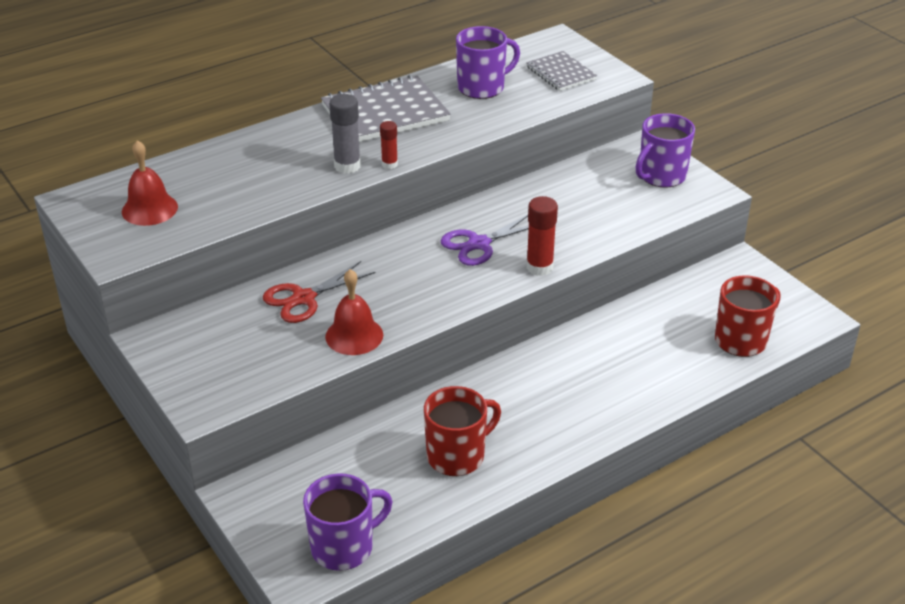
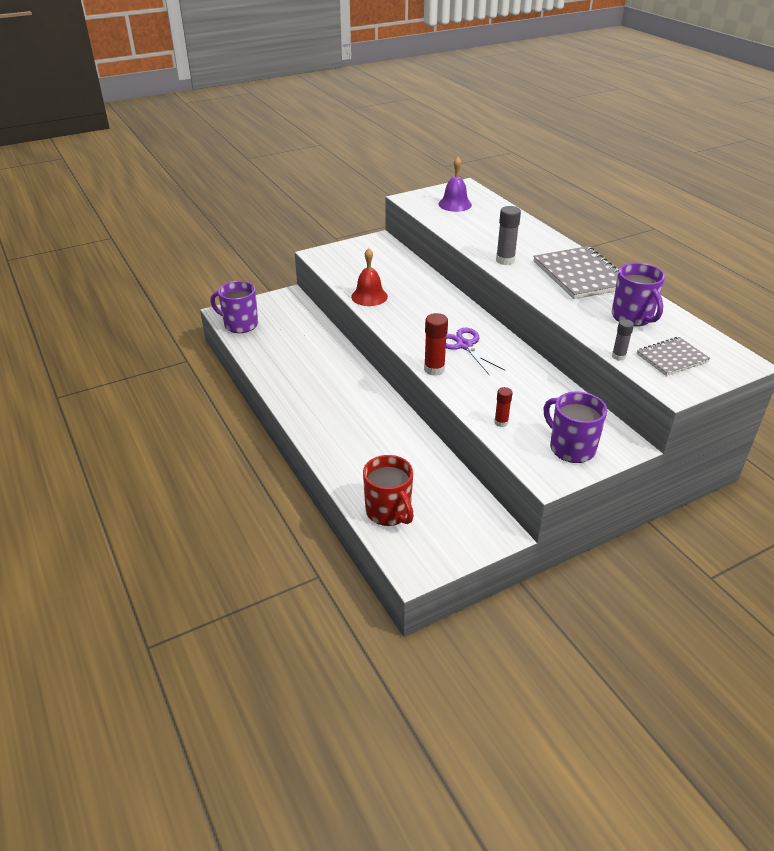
camera: 95 degrees right, 0 degrees up
red bell [122,140,178,226] -> purple bell [439,157,472,212]
red scissors [263,261,375,323] -> none
purple mug [303,474,393,571] -> purple mug turned 135 degrees clockwise [210,281,258,333]
red glue stick [380,121,398,169] -> red glue stick moved to [494,387,512,427]
red mug [424,386,501,476] -> none
none -> grey glue stick [612,319,634,361]

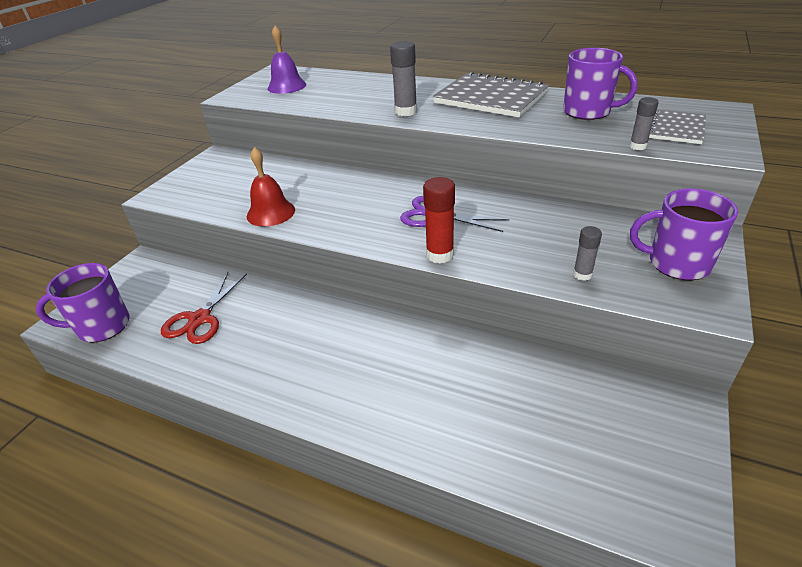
camera: 35 degrees left, 0 degrees up
red mug [363,455,414,526] -> none
red glue stick [494,387,512,427] -> grey glue stick [573,226,602,281]
none -> red scissors [161,272,247,344]

